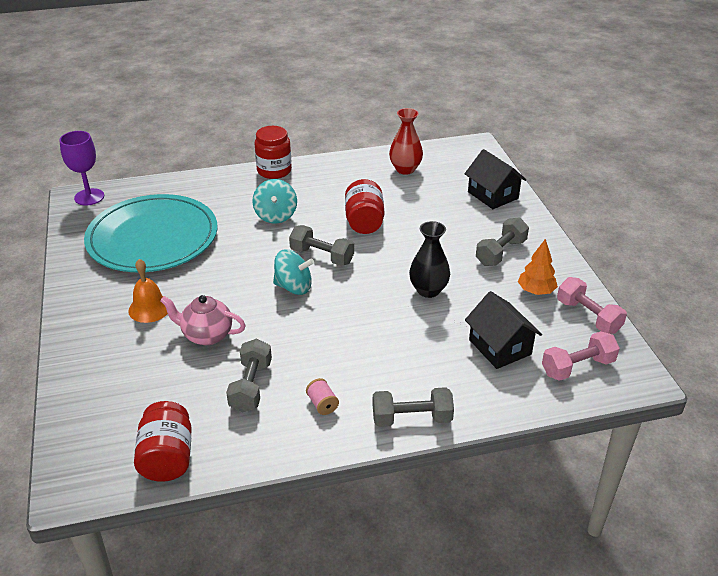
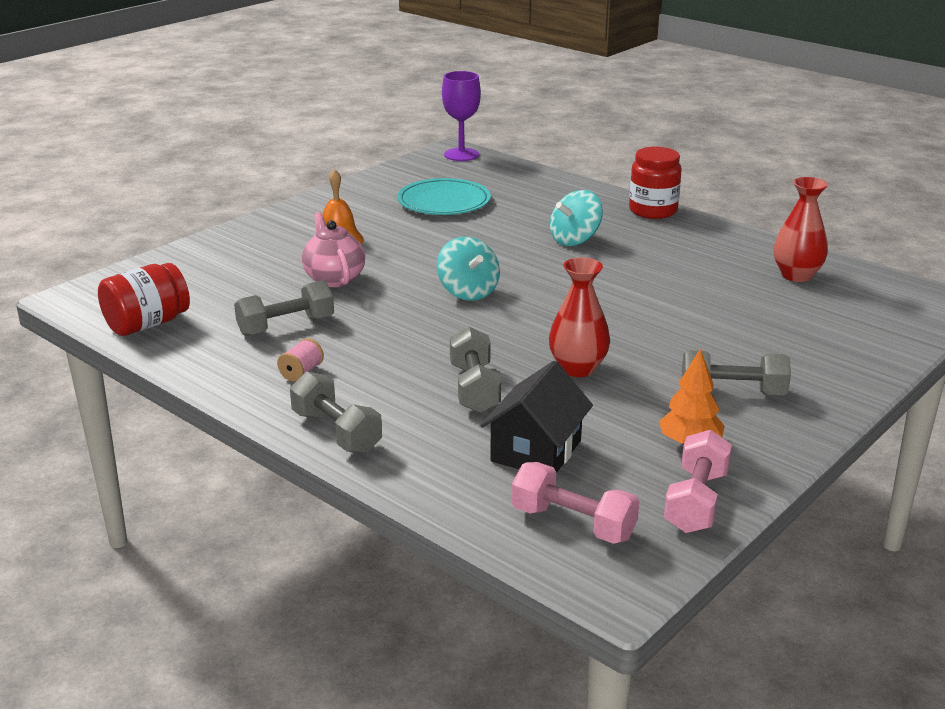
camera: 55 degrees right, 10 degrees down
turquoise plate [84,194,217,272] -> turquoise plate [397,178,491,215], size x0.58
grey dumbbell [289,225,354,266] -> grey dumbbell moved to [450,327,501,413]
red jar [345,179,384,234] -> none
black vase [409,221,450,298] -> red vase [549,257,610,377]
black house [465,149,527,209] -> none

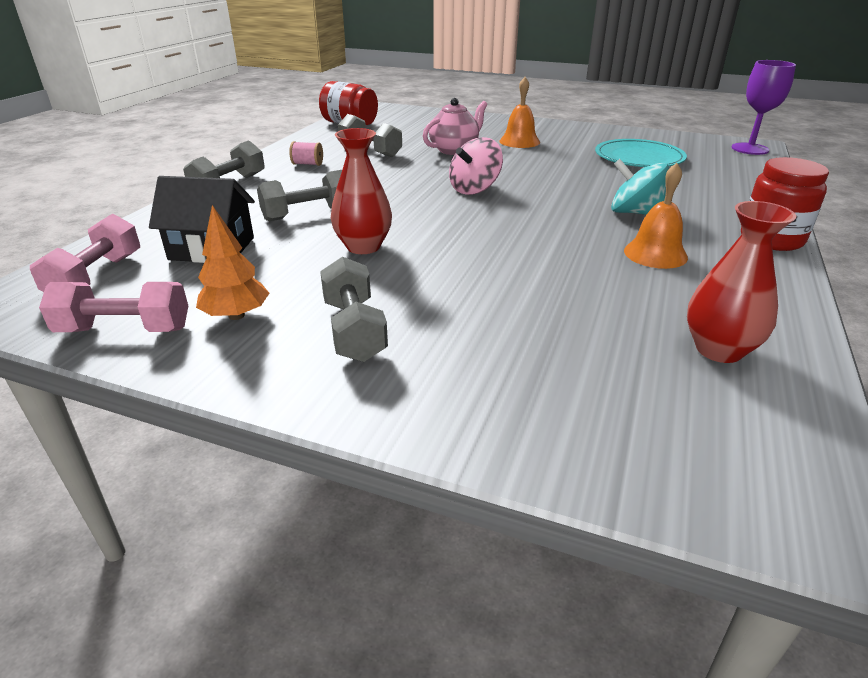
camera: 70 degrees right, 5 degrees up
turquoise spinning top [437,237,500,301] -> pink spinning top [449,137,503,195]
none -> orange bell [624,163,688,269]

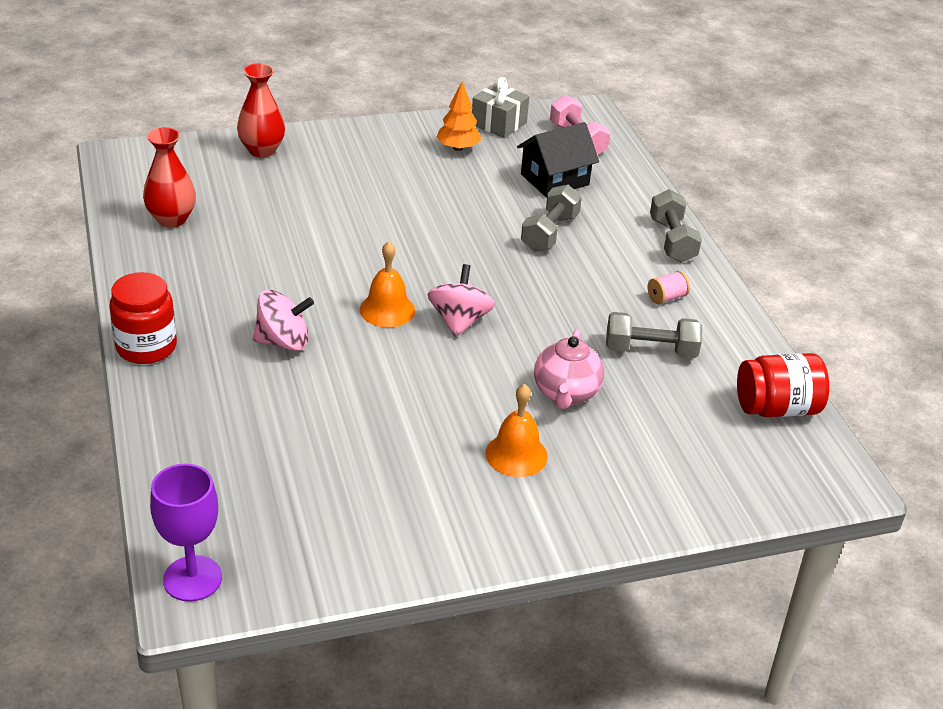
camera: 140 degrees right, 5 degrees up
pink dumbbell [39,282,188,332] -> grey gift [472,77,529,138]
grey dumbbell [320,257,388,362] -> none
red vase [331,128,392,254] -> red vase moved to [237,63,285,158]
turquoise plate [595,139,687,167] -> none
turquoise spinning top [611,159,669,215] -> pink spinning top [253,290,314,351]
orange bell [624,163,688,269] -> orange bell moved to [360,241,415,327]

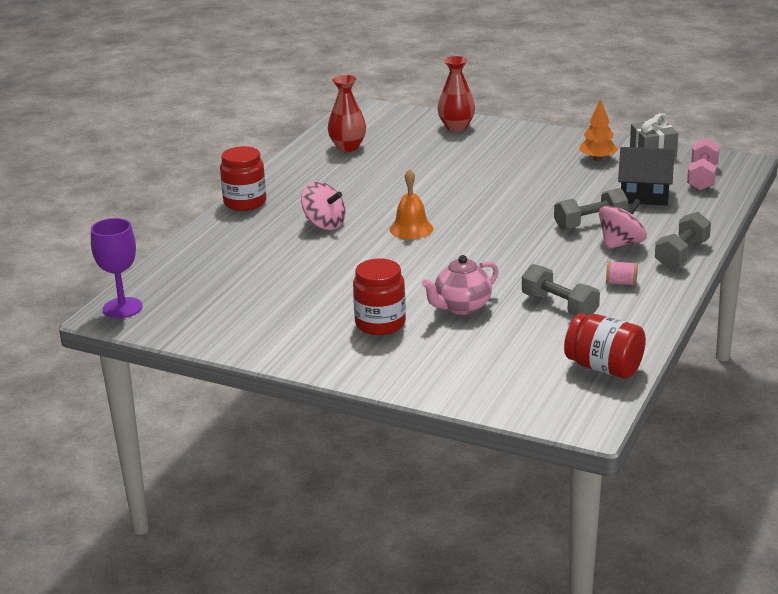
camera: 45 degrees right, 10 degrees down
pink spinning top [428,264,495,337] -> pink spinning top moved to [599,199,647,250]
orange bell [485,384,548,477] -> red jar [353,259,406,335]

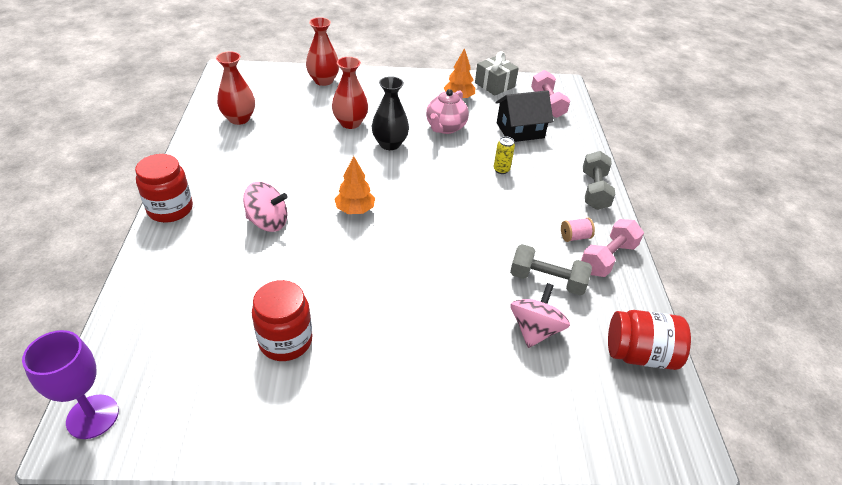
camera: 30 degrees left, 15 degrees up
red jar [353,259,406,335] -> red jar moved to [252,280,313,361]
orange bell [389,169,433,239] -> orange tree [334,156,375,214]
pink teapot [422,255,499,315] -> pink teapot moved to [426,89,469,134]
grey dumbbell [554,188,628,230] -> yellow can [494,137,515,174]
pink spinning top [599,199,647,250] -> pink spinning top moved to [510,283,570,348]
none -> red vase [332,57,368,129]
none -> black vase [372,76,409,150]
none -> pink dumbbell [581,219,644,277]

